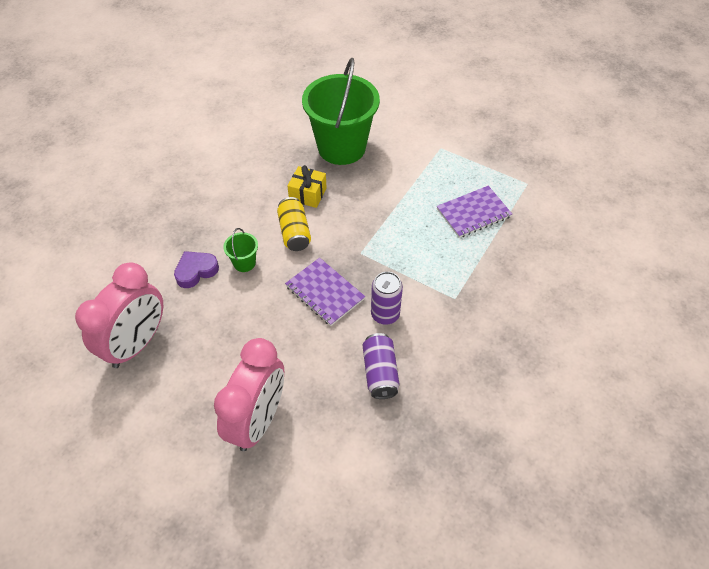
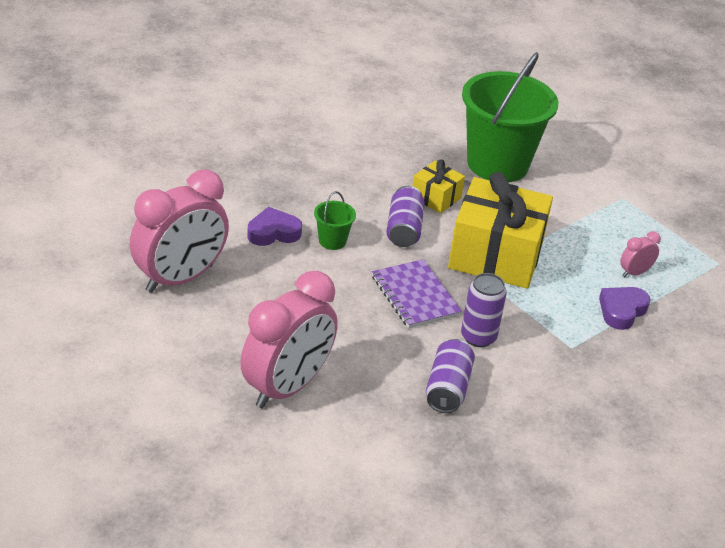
camera: 15 degrees right, 15 degrees down
yellow can [277,197,311,251] -> purple can [386,186,425,247]
purple notebook [437,186,512,238] -> pink clock [620,231,661,277]
none -> yellow gift [448,172,553,289]
none -> purple heart [599,287,650,330]

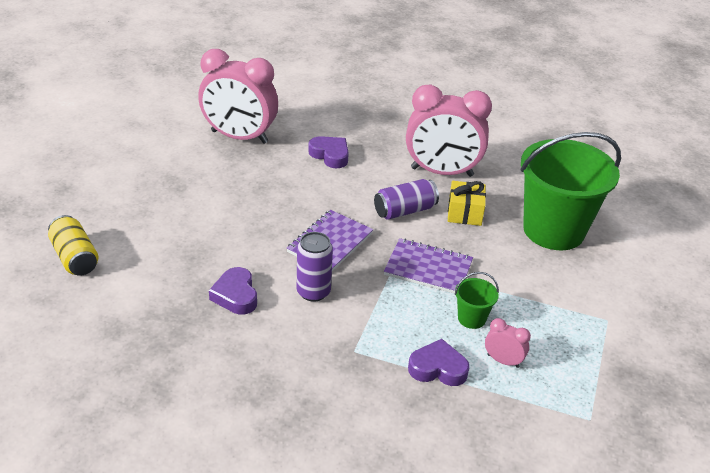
camera: 60 degrees right, 0 degrees up
pink clock [240,271,338,408] -> pink clock moved to [406,85,492,177]
green bucket [314,191,356,250] -> green bucket moved to [455,272,499,329]
purple can [426,339,475,413] -> purple heart [209,267,257,315]
yellow gift [448,172,553,289] -> purple notebook [384,238,473,294]
none -> yellow can [48,215,99,276]

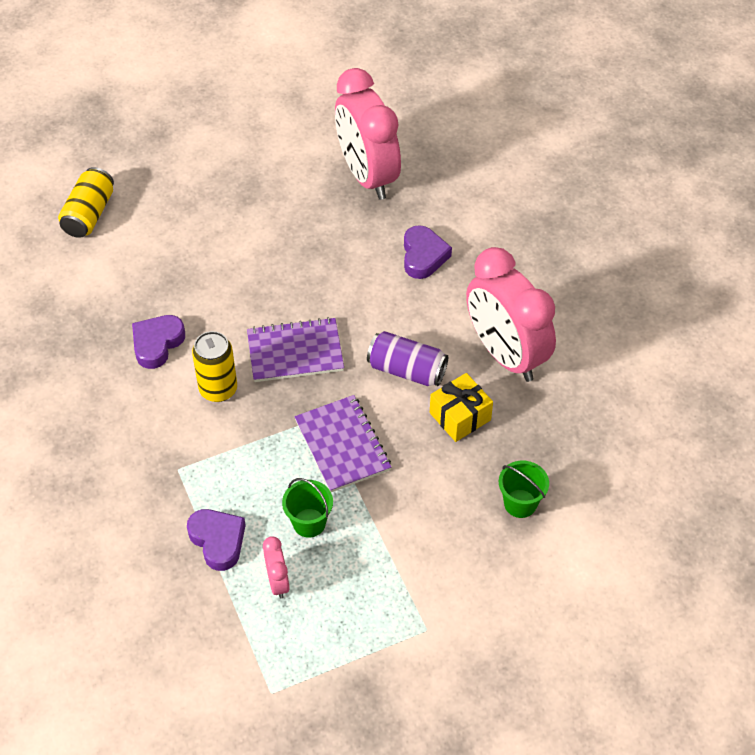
camera: 50 degrees right, 15 degrees up
purple can [297,232,333,302] -> yellow can [192,331,237,402]
green bucket [520,132,621,250] -> green bucket [499,461,549,518], size x0.41

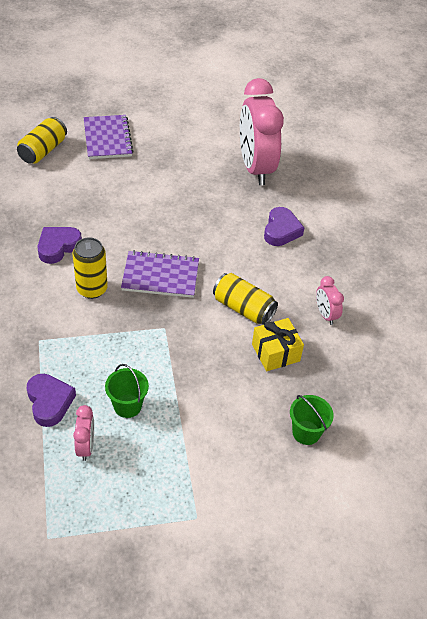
camera: 10 degrees right, 5 degrees down
purple notebook [294,395,391,492] -> purple notebook moved to [84,115,134,159]
purple can [367,331,448,386] -> yellow can [213,273,278,325]
pink clock [466,247,556,382] -> pink clock [316,276,344,325], size x0.42

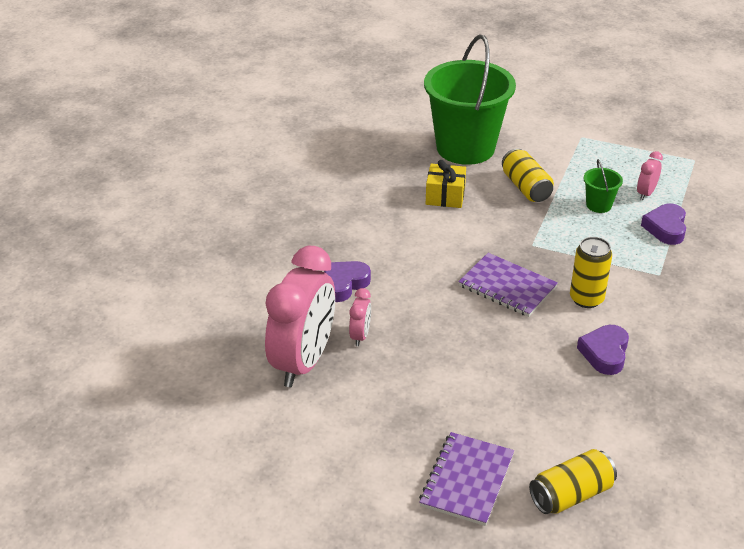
camera: 145 degrees left, 10 degrees down
purple heart [38,227,82,264] -> purple heart turned 120 degrees clockwise [577,325,629,375]
yellow can [213,273,278,325] -> yellow can moved to [502,148,554,202]
green bucket [290,395,334,445] -> green bucket [424,34,516,165], size x2.47
pink clock [316,276,344,325] -> pink clock moved to [349,288,371,346]

